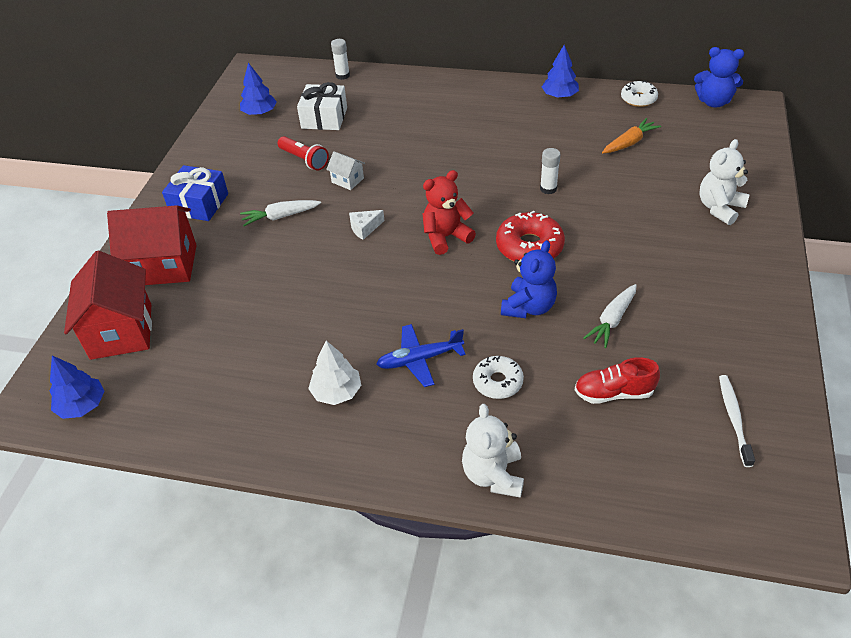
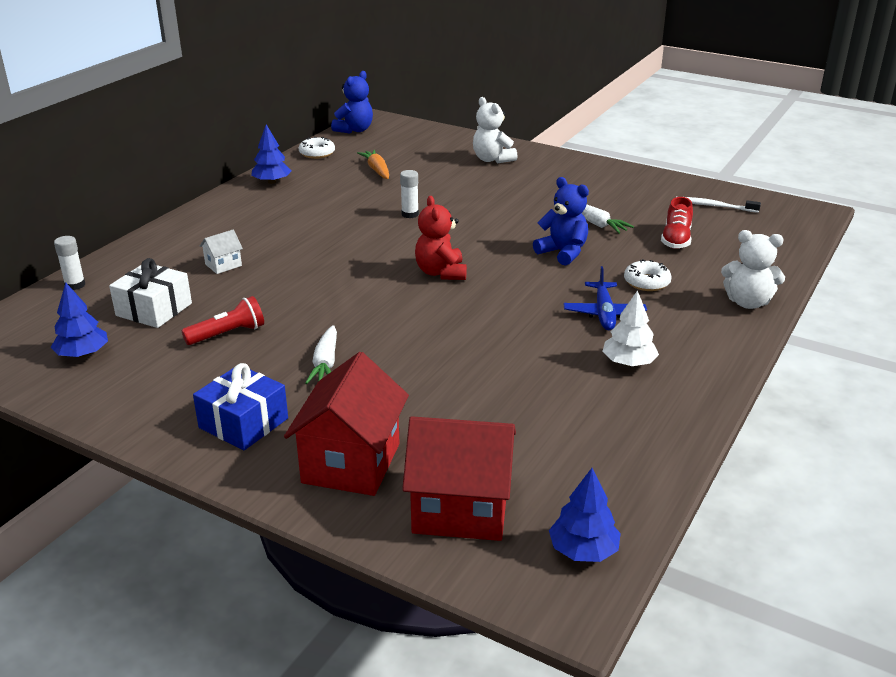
camera: 75 degrees left, 15 degrees down
white house [326,151,365,190] -> white house moved to [200,230,243,274]
white cheese [349,210,384,240] -> none
red donut [496,210,565,261] -> none

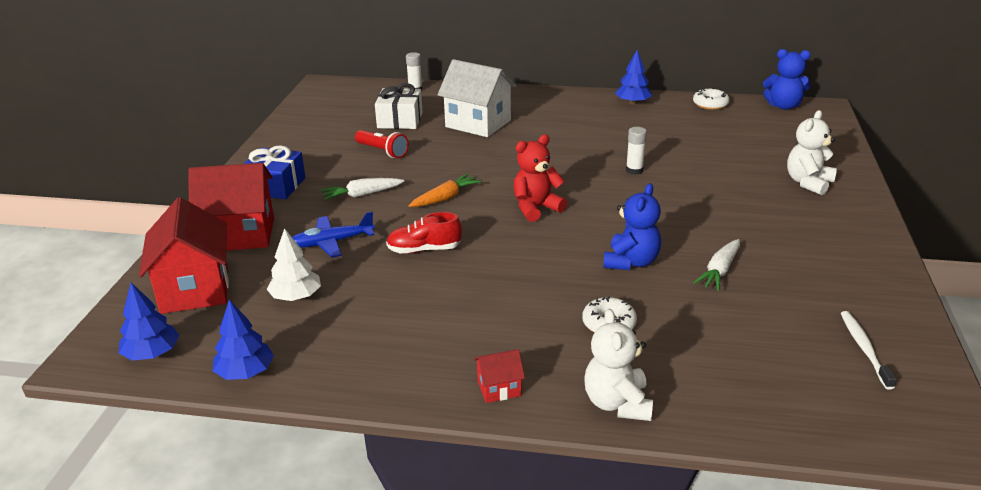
camera: 70 degrees right, 0 degrees up
blue tree [51,282,108,358] -> blue tree moved to [213,300,274,380]
white house [200,230,243,274] -> white house [438,59,516,137], size x2.20
orange carrot [357,150,389,179] -> orange carrot moved to [409,174,481,207]
blue plane [563,266,647,330] -> blue plane moved to [292,211,375,258]
white tree [602,290,659,367] -> white tree moved to [267,228,321,301]
red shoe [661,197,693,249] -> red shoe moved to [386,212,462,254]
none -> red house [474,349,525,403]

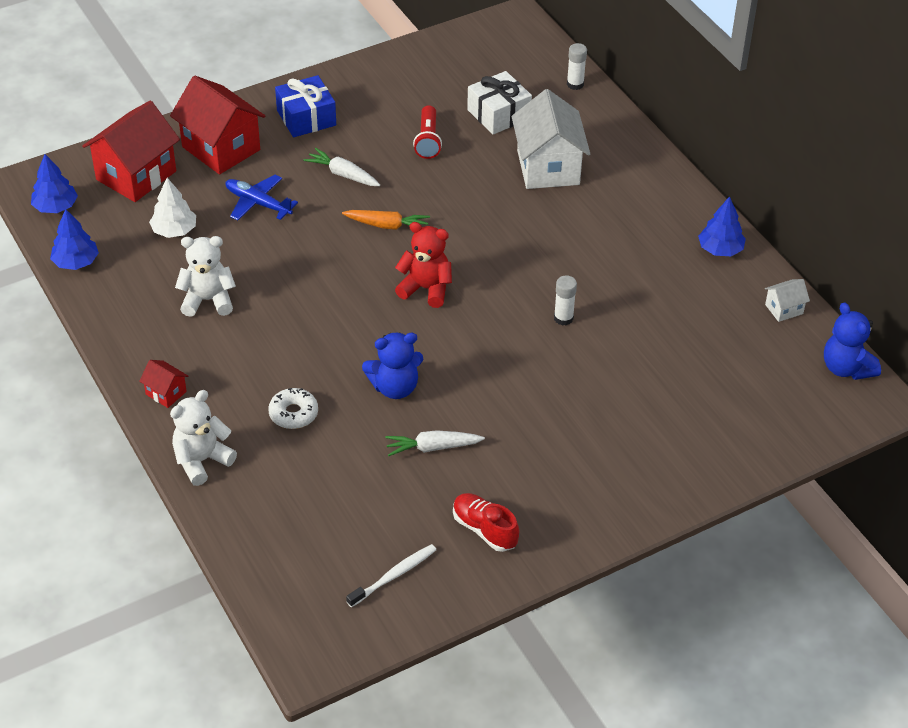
camera: 50 degrees right, 15 degrees up
red shoe [386,212,462,254] -> red shoe moved to [453,493,519,552]
white donut [693,88,730,110] -> white house [765,279,810,322]
white teddy bear [787,110,837,195] -> white teddy bear moved to [175,236,236,317]

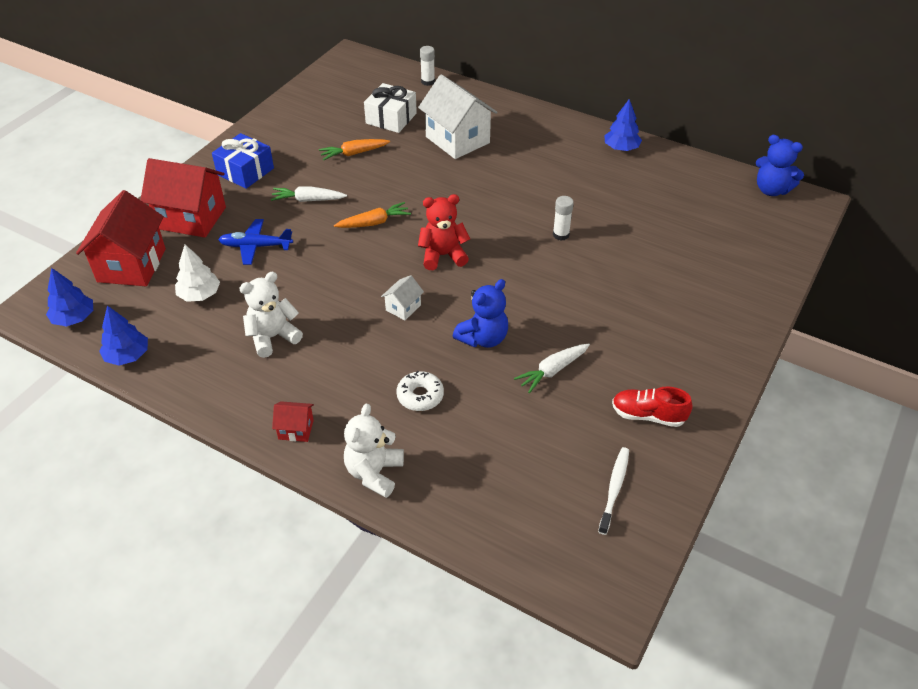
camera: 30 degrees left, 0 degrees up
red flashlight [413,105,442,159] -> orange carrot [319,139,390,160]
white house [765,279,810,322] -> white house moved to [381,275,424,320]

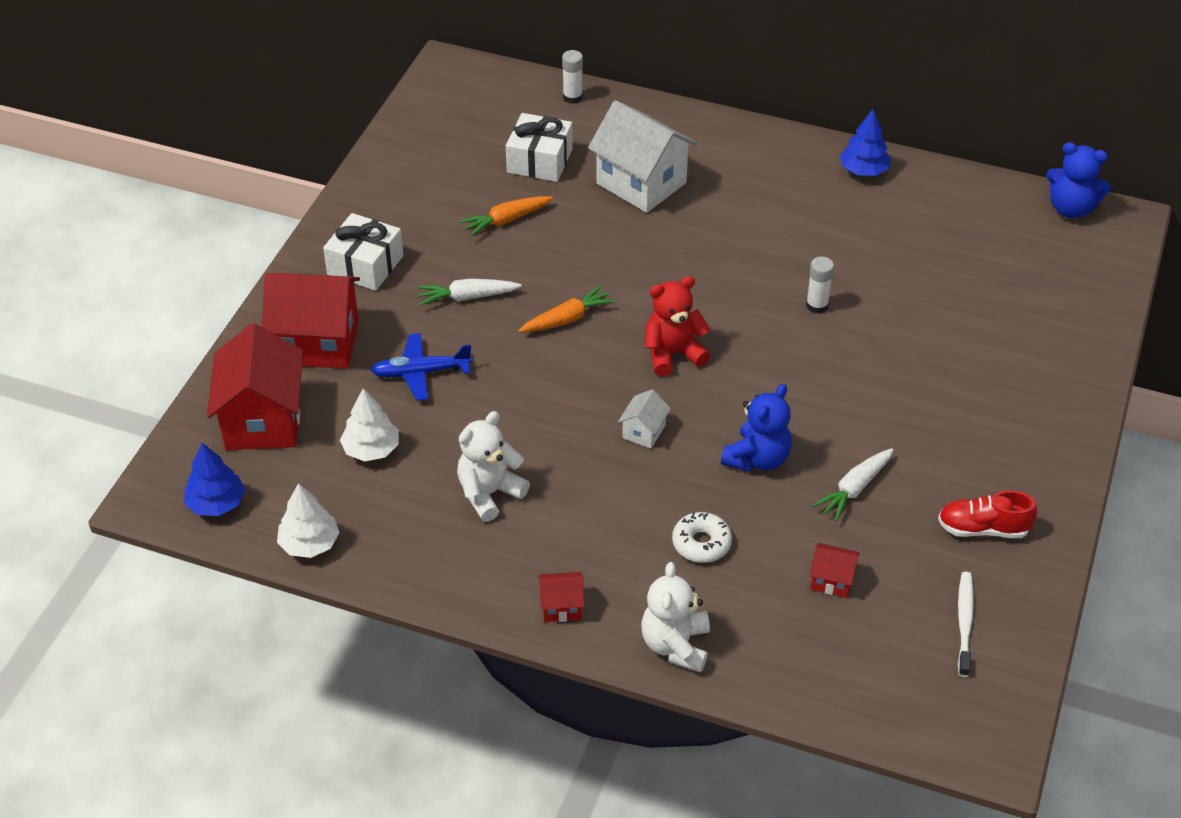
camera: 10 degrees left, 0 degrees up
blue tree [99,306,148,366] -> white tree [277,483,340,558]
blue gift [212,133,274,189] -> white gift [323,213,403,291]
none -> red house [809,543,860,598]

